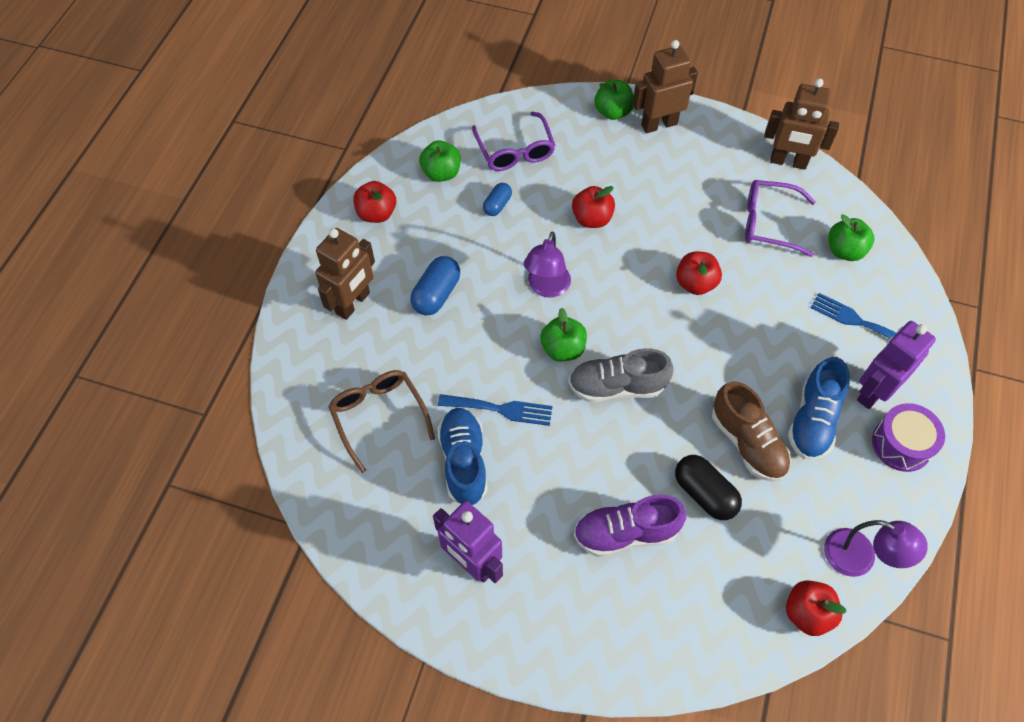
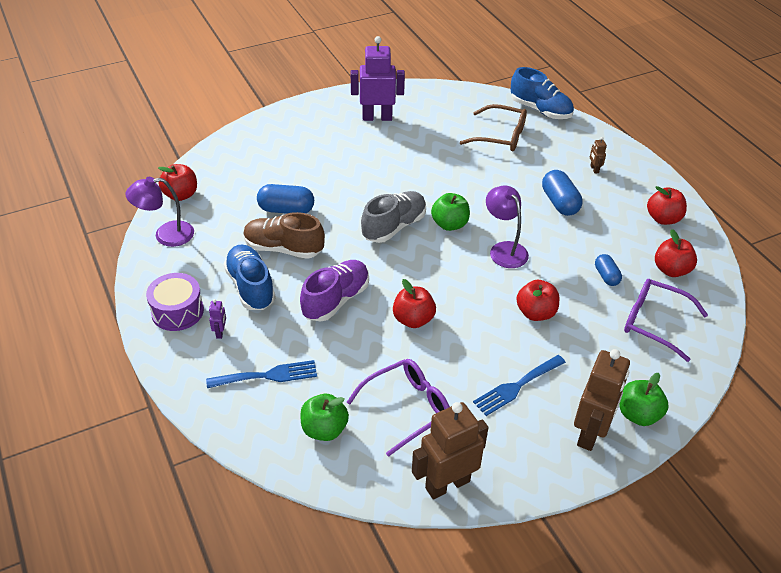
camera: 135 degrees right, 15 degrees down
brown robot [315,228,375,320] -> brown robot [590,137,607,174], size x0.41
green apple [419,140,461,182] -> red apple [655,229,697,277]
blue shoe [437,408,488,505] -> blue shoe moved to [511,67,574,119]
blue fork [438,394,552,426] -> blue fork moved to [473,355,566,416]
purple shoe [574,495,686,557] -> purple shoe moved to [300,260,369,322]
black capsule [675,455,742,520] -> blue capsule [257,184,314,214]
purple robot [857,321,936,409] -> purple robot [209,299,226,339], size x0.41

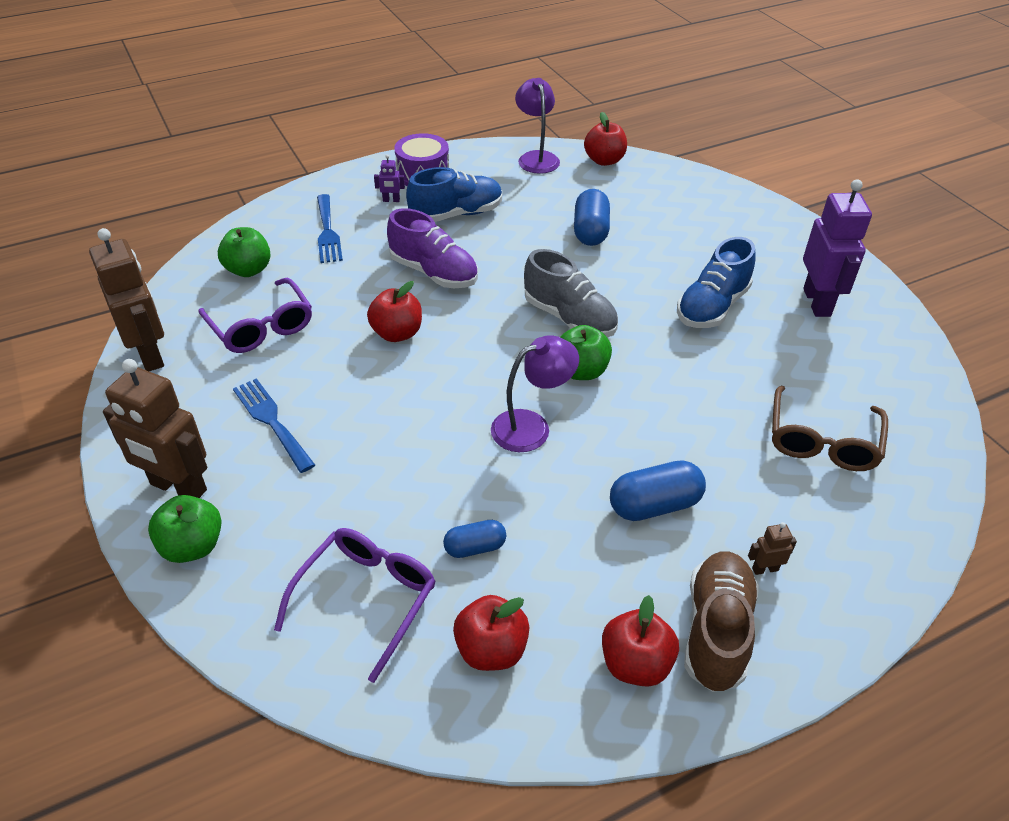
camera: 90 degrees right, 0 degrees up
brown shoe [243,212,325,259] -> brown shoe moved to [684,551,759,692]
blue shoe [511,67,574,119] -> blue shoe moved to [677,237,756,328]
red apple [516,280,559,321] -> none

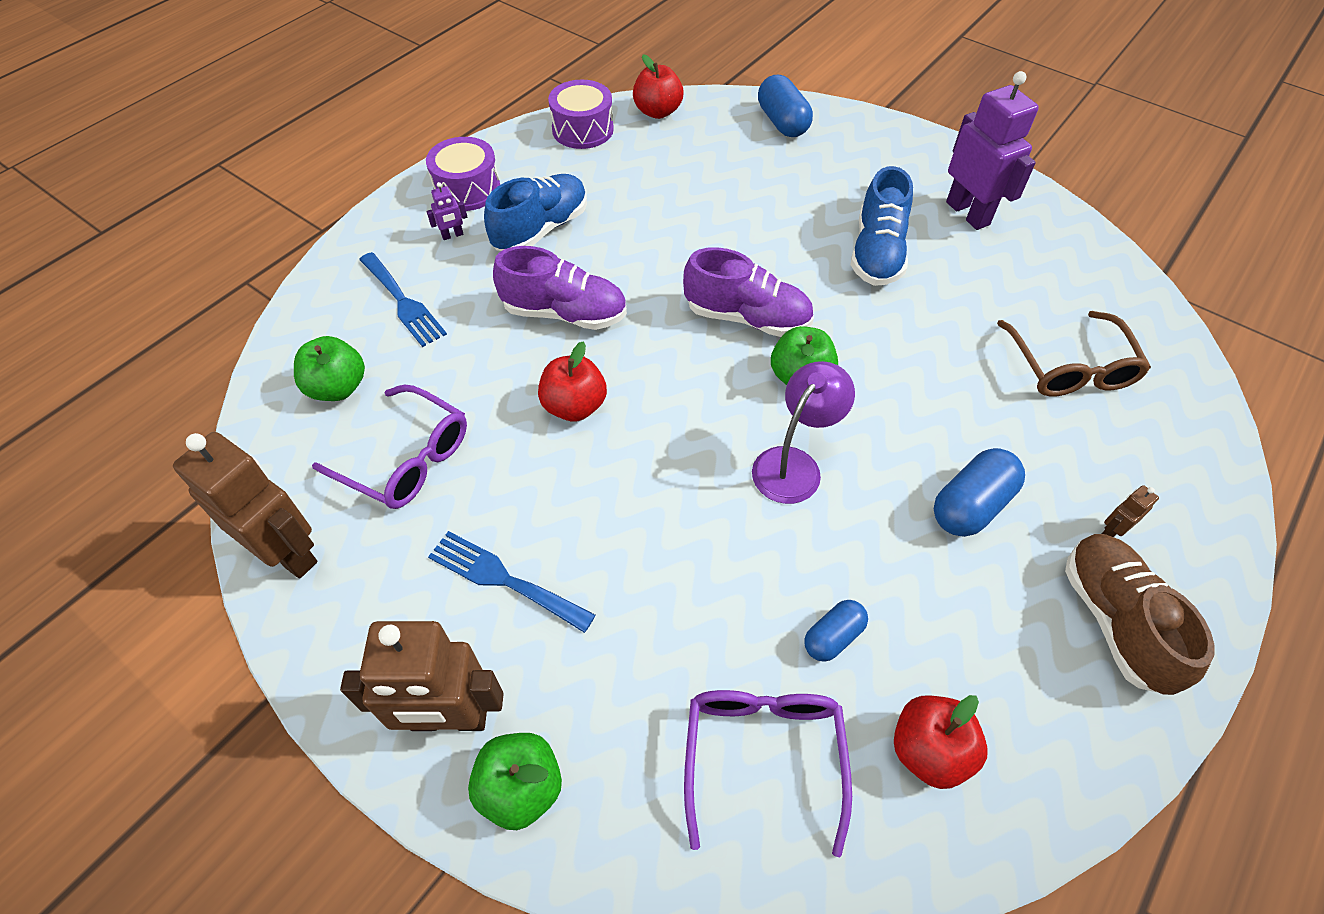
camera: 25 degrees left, 10 degrees up
purple lamp [515,78,560,174] -> purple drum [548,80,614,149]
grey shoe [524,249,618,337] -> purple shoe [683,247,814,337]
blue capsule [574,189,610,246] -> blue capsule moved to [758,75,813,137]
red apple [602,595,679,687] -> none

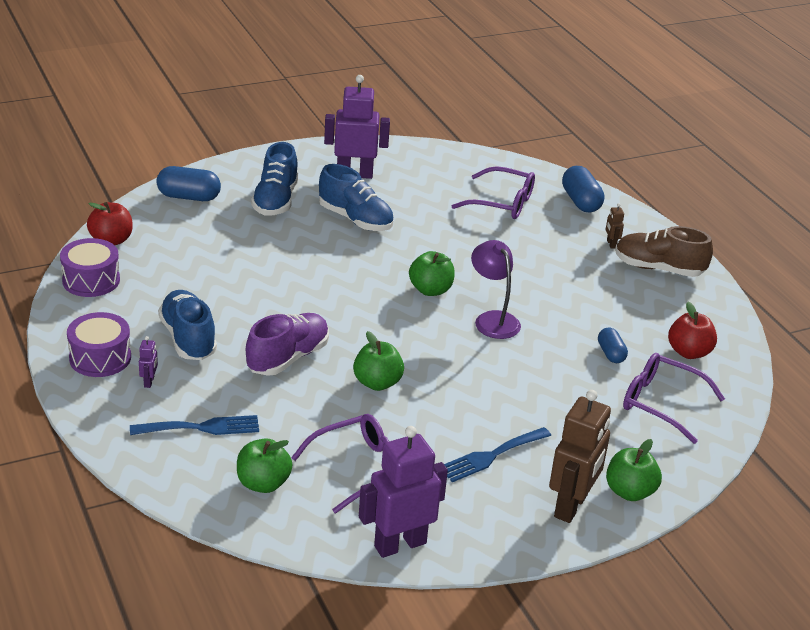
camera: 65 degrees left, 20 degrees down
brown robot [173,432,317,579] -> purple robot [359,426,448,558]
red apple [538,342,607,421] -> green apple [353,331,404,391]
purple shoe [683,247,814,337] -> none
blue capsule [934,448,1025,537] -> blue capsule moved to [562,166,604,213]
brown glasses [997,311,1151,397] -> purple glasses [452,166,535,219]
none -> blue shoe [251,142,298,216]

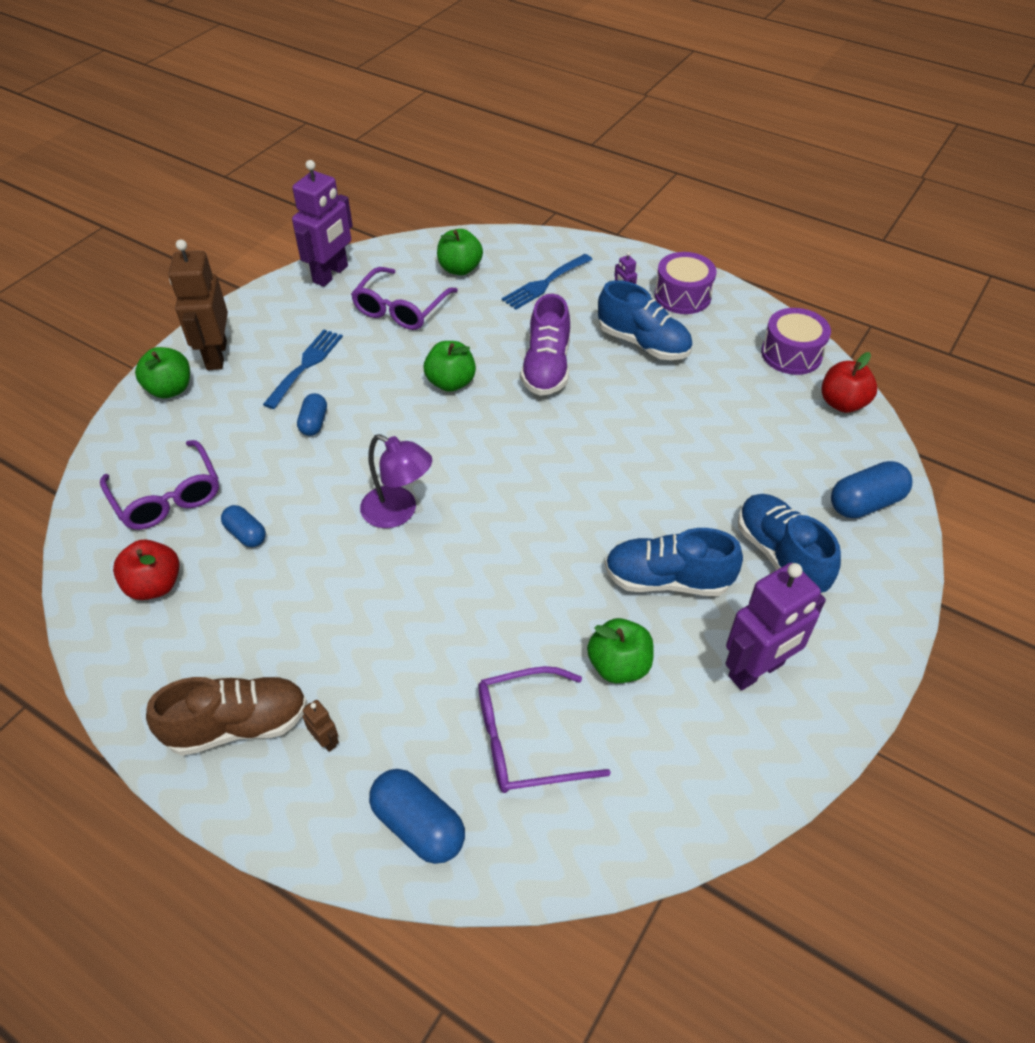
camera: 150 degrees right, 15 degrees up
green apple [409,251,455,296] -> green apple moved to [587,618,654,683]
purple glasses [623,353,725,444] -> purple glasses turned 60 degrees clockwise [100,440,219,530]
none -> blue capsule [297,393,327,436]

